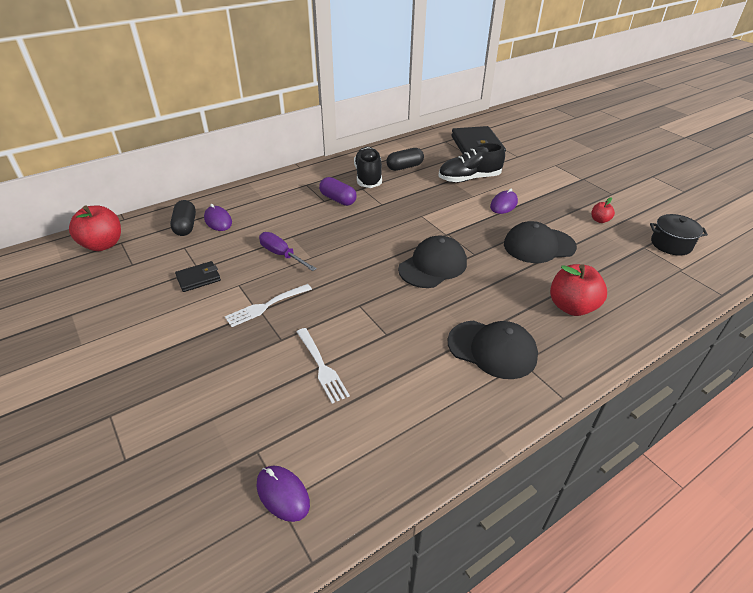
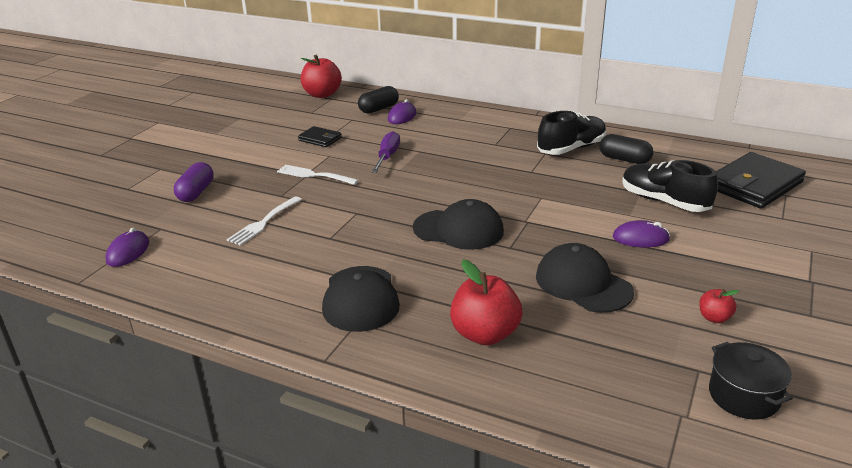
camera: 60 degrees right, 10 degrees down
purple capsule [319,177,357,206] -> purple capsule moved to [174,162,214,202]

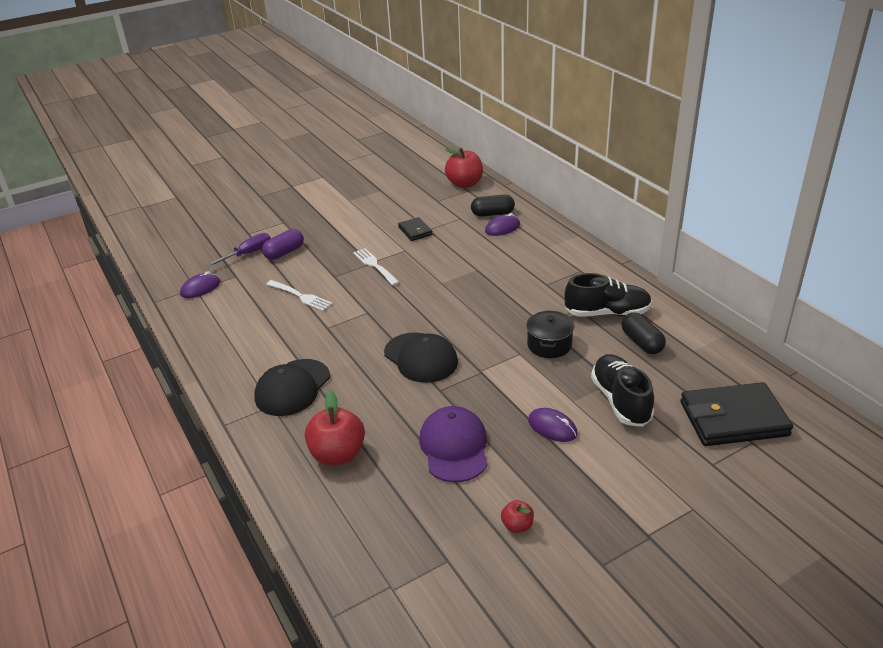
camera: 35 degrees right, 5 degrees up
white fork [227,196,302,246] -> white fork turned 120 degrees counterclockwise [266,280,333,311]
purple screwdriver [371,131,400,173] -> purple screwdriver moved to [206,233,271,267]
black cap [536,243,634,313] -> purple cap [419,406,488,482]
black pot [709,342,793,420] -> black pot moved to [526,311,574,358]

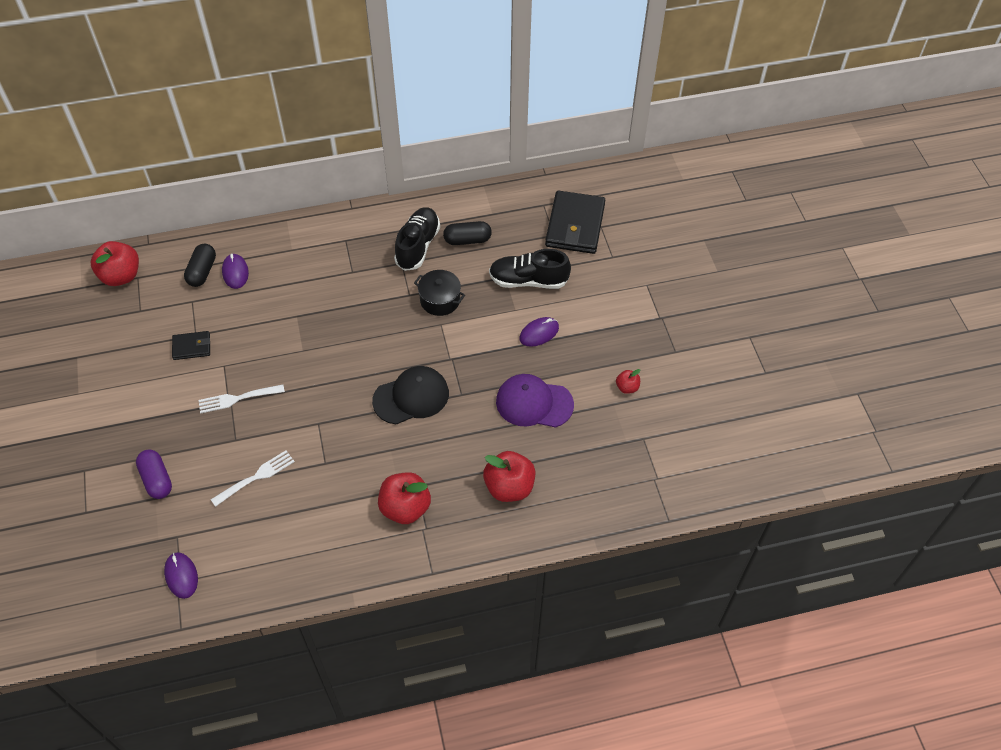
camera: 75 degrees left, 20 degrees up
purple screwdriver [206,233,271,267] -> none
black cap [254,359,330,416] -> red apple [378,472,431,524]

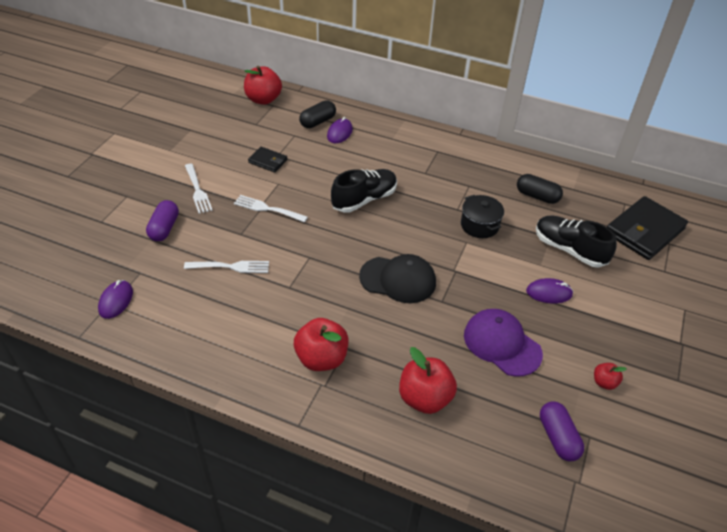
camera: 35 degrees right, 10 degrees down
black shoe [394,207,440,271] -> black shoe moved to [331,169,397,212]
none -> white fork [185,164,213,214]
none -> purple capsule [540,401,584,461]

